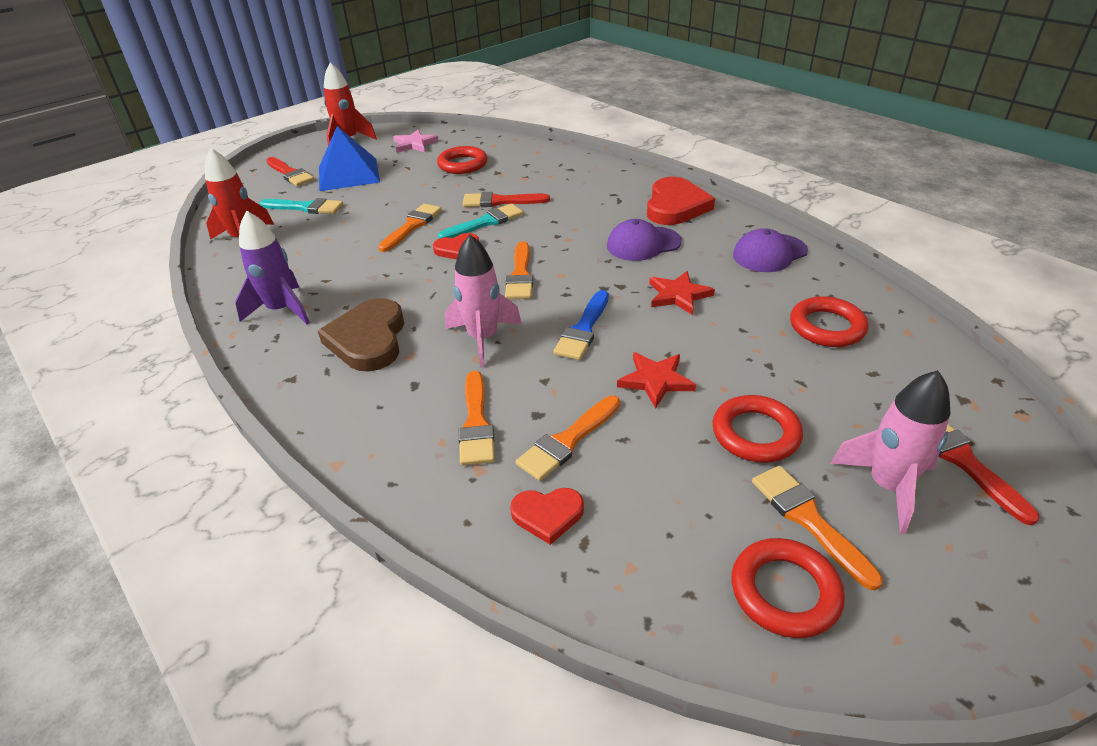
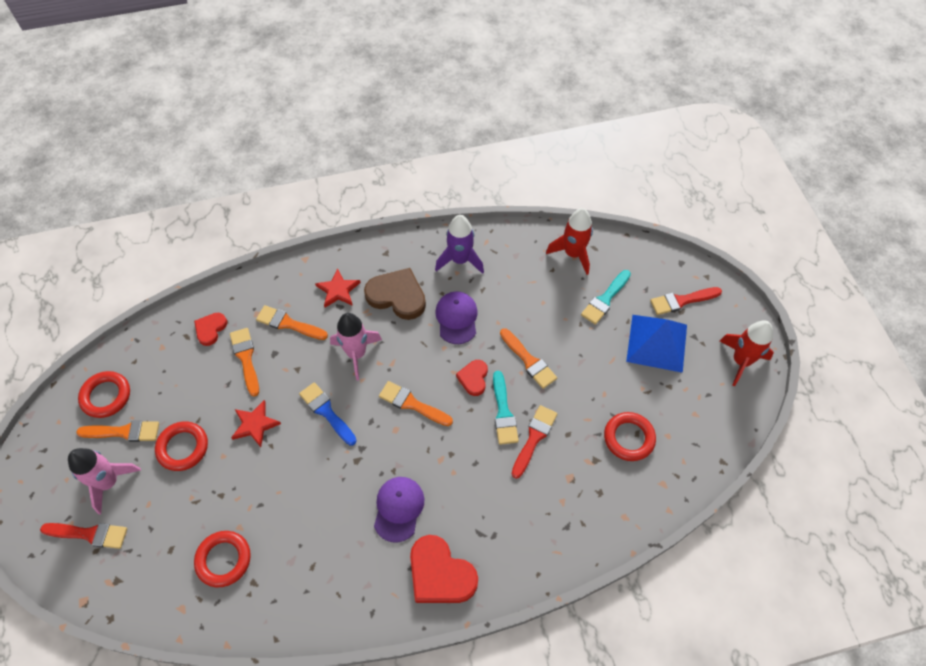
camera: 115 degrees right, 20 degrees up
pink star [393,130,439,153] -> none
red star [649,271,715,315] -> red star moved to [315,268,361,307]
purple cap [733,228,808,272] -> purple cap moved to [435,291,478,344]

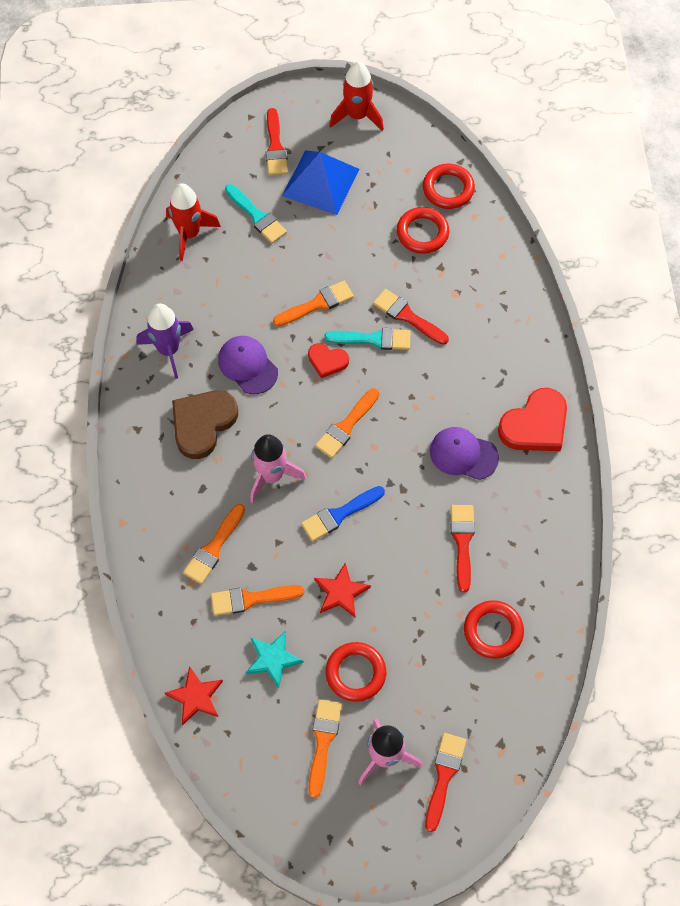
camera: 80 degrees left, 5 degrees up
red ring [78,371,130,418] -> red ring moved to [423,164,475,209]
red heart [194,313,227,346] -> none
red star [315,268,361,307] -> red star moved to [165,666,223,725]
purple cap [435,291,478,344] -> purple cap turned 45 degrees clockwise [218,336,278,394]
none -> turquoise star [246,631,304,688]
none -> red brush [450,505,475,593]

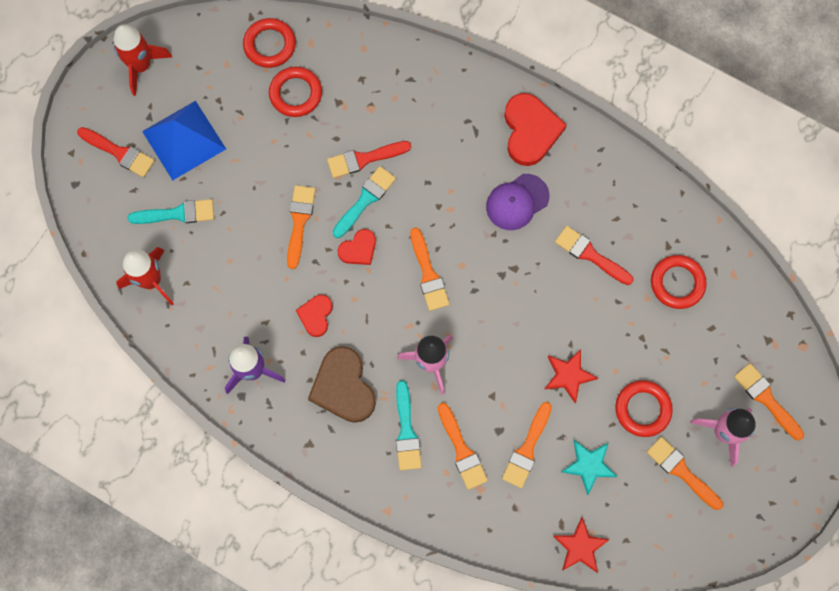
camera: 55 degrees left, 10 degrees up
purple cap [218,336,278,394] -> red heart [296,295,333,337]
blue brush [301,486,385,541] -> none
red brush [425,733,466,832] -> orange brush [734,363,804,440]
none -> turquoise brush [396,380,422,470]

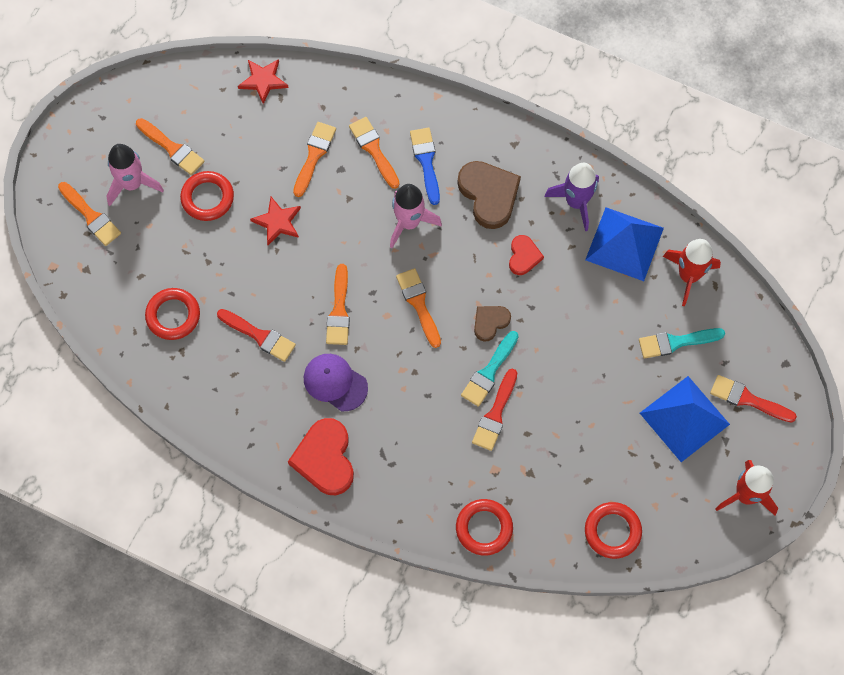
camera: 175 degrees right, 5 degrees down
red ring [269,67,322,117] -> red ring moved to [456,499,513,555]
orange brush [287,185,316,269] -> orange brush moved to [326,264,350,345]
red brush [327,141,411,178] -> red brush turned 135 degrees clockwise [472,369,517,451]
red heart [337,229,376,265] -> brown heart [474,306,511,342]
turquoise brush [396,380,422,470] -> blue brush [410,128,440,205]
purple cap [486,174,549,230] -> purple cap turned 105 degrees counterclockwise [304,354,368,411]
turquoise star [562,440,617,495] -> none
none -> blue pyramid [585,207,664,281]

